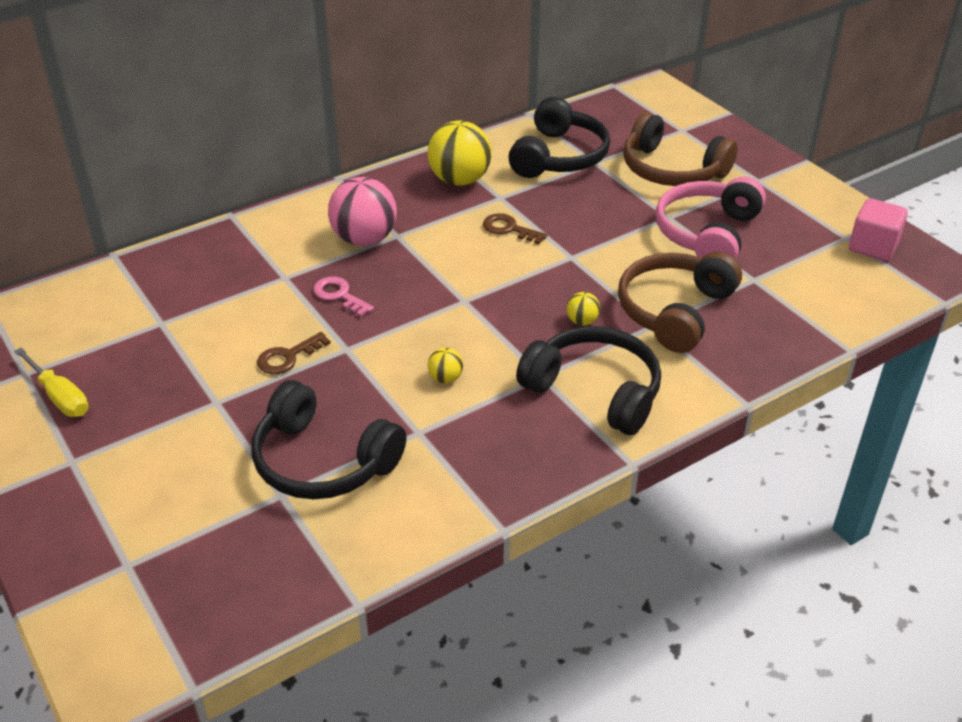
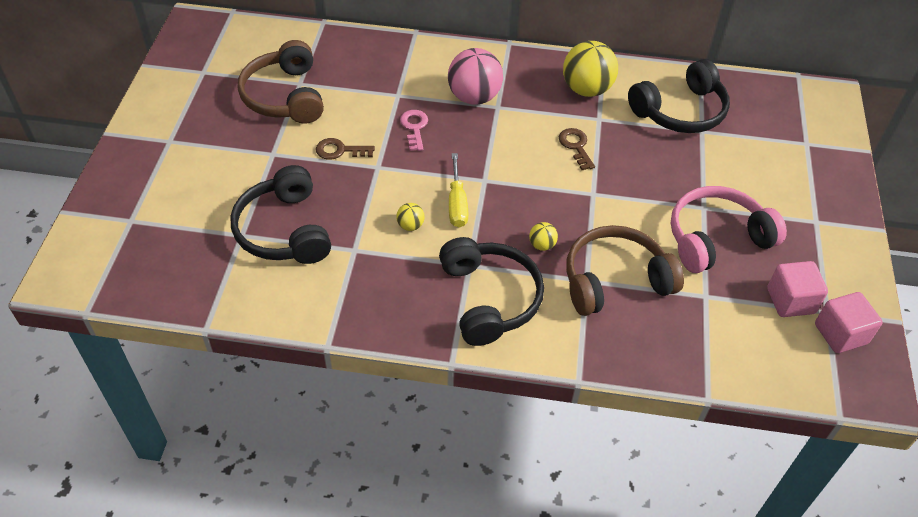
camera: 40 degrees right, 10 degrees up
yellow screwdriver [14,348,89,417] -> yellow screwdriver moved to [449,153,468,228]
brown headphones [623,112,738,186] -> brown headphones moved to [238,40,324,124]
none -> pink cube [767,261,828,317]

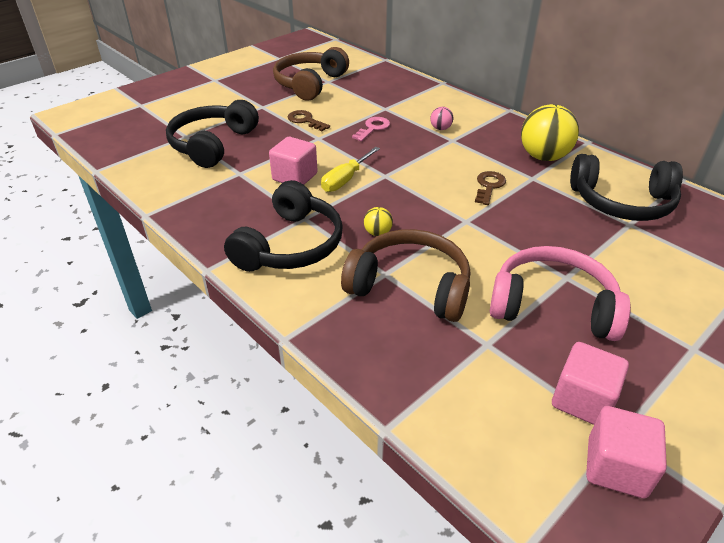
camera: 40 degrees right, 10 degrees down
yellow ball [396,203,425,231] -> pink cube [269,137,318,185]
pink ball [448,48,503,105] -> pink ball [430,107,453,130], size x0.45

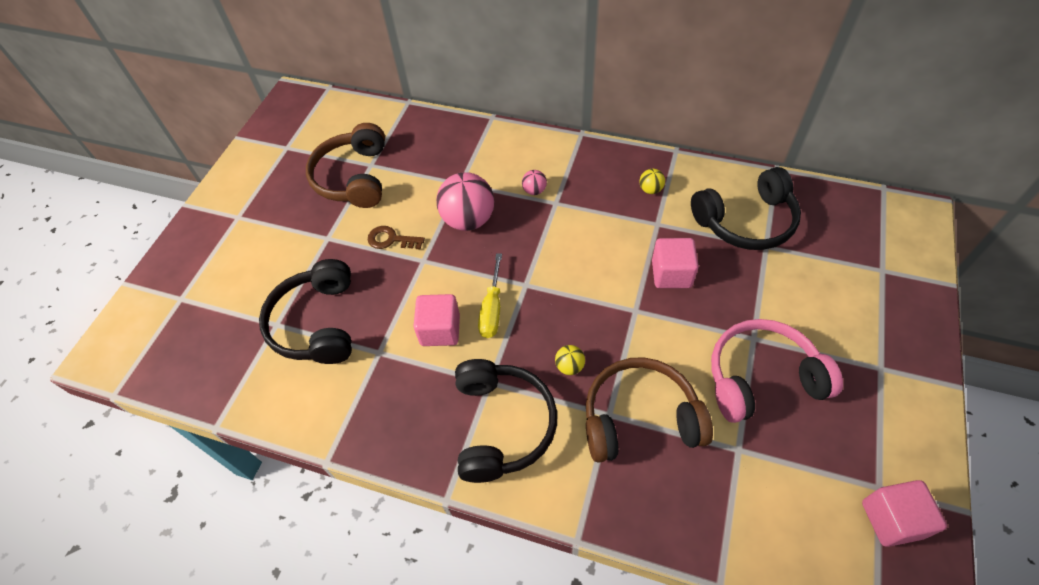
camera: 25 degrees left, 15 degrees up
pink key [352,117,390,141] -> pink ball [436,172,494,231]
brown key [475,171,506,205] -> none
yellow ball [521,104,579,161] -> yellow ball [639,169,665,194], size x0.45
pink cube [552,342,629,425] -> pink cube moved to [652,238,699,288]

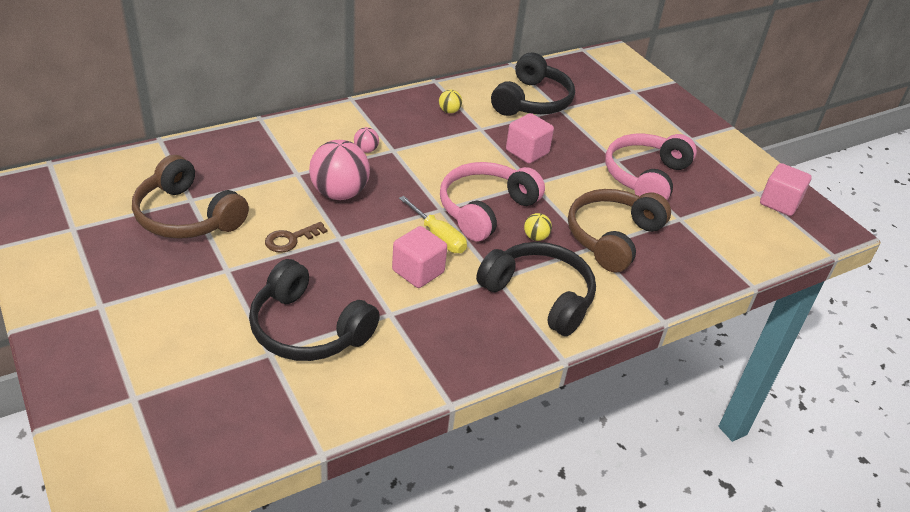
camera: 55 degrees left, 15 degrees down
none -> pink headphones [440,162,545,241]

